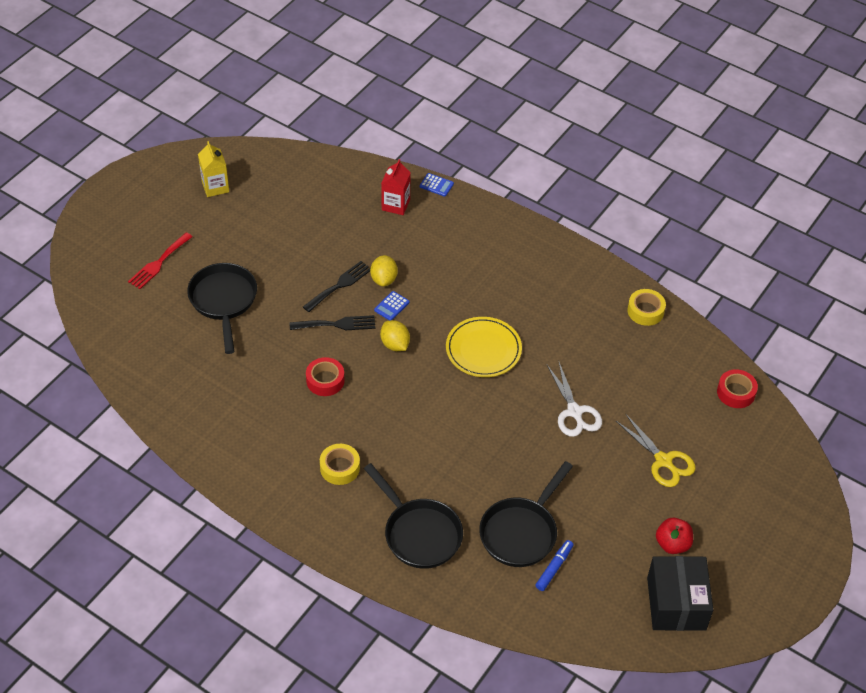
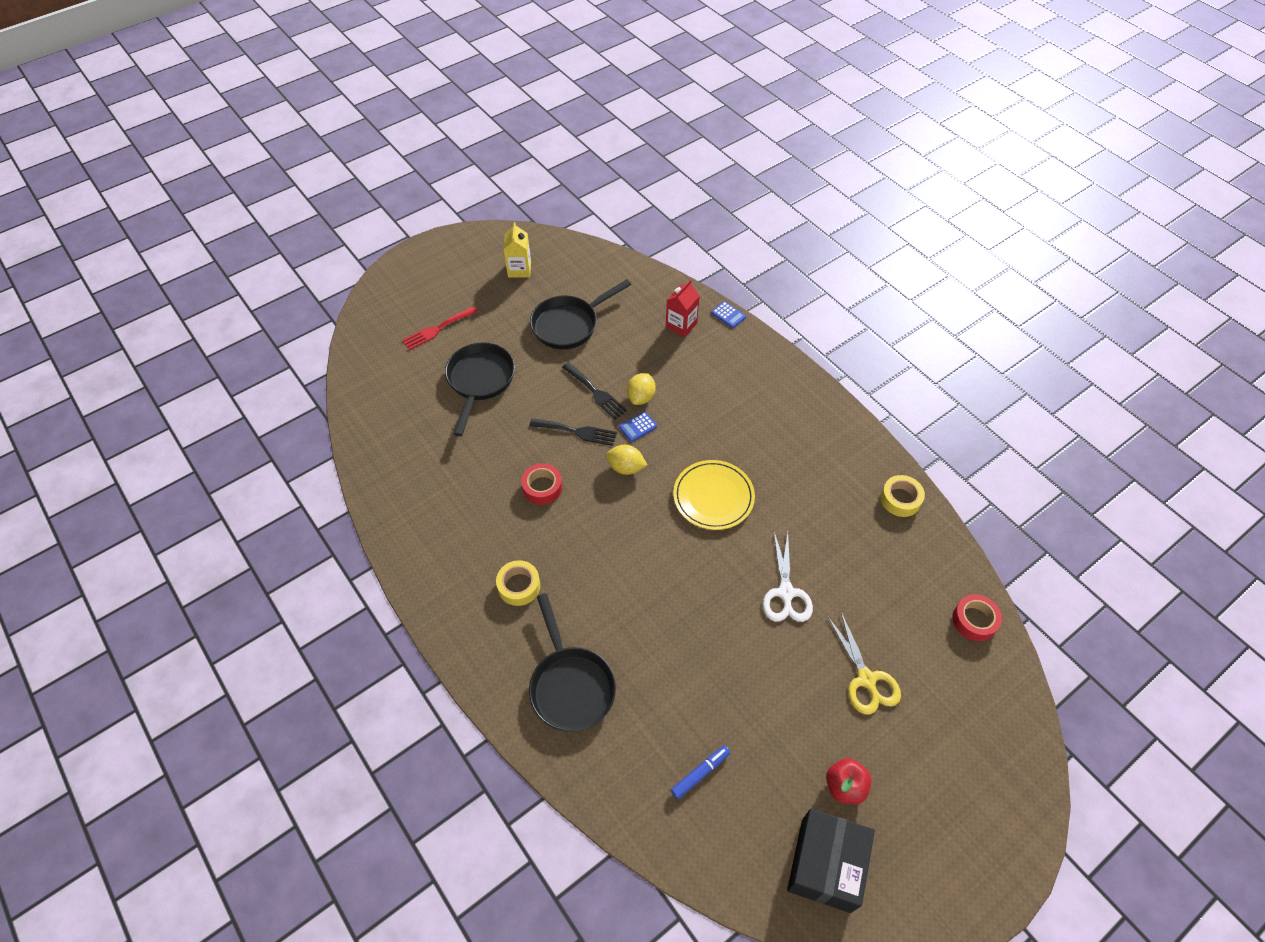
camera: 20 degrees right, 5 degrees up
black fork [303,261,370,312] -> black fork turned 75 degrees clockwise [562,362,627,419]
yellow lemon [380,320,410,351] -> yellow lemon turned 60 degrees counterclockwise [606,445,647,475]
black pan [479,461,573,567] -> black pan moved to [530,279,631,349]

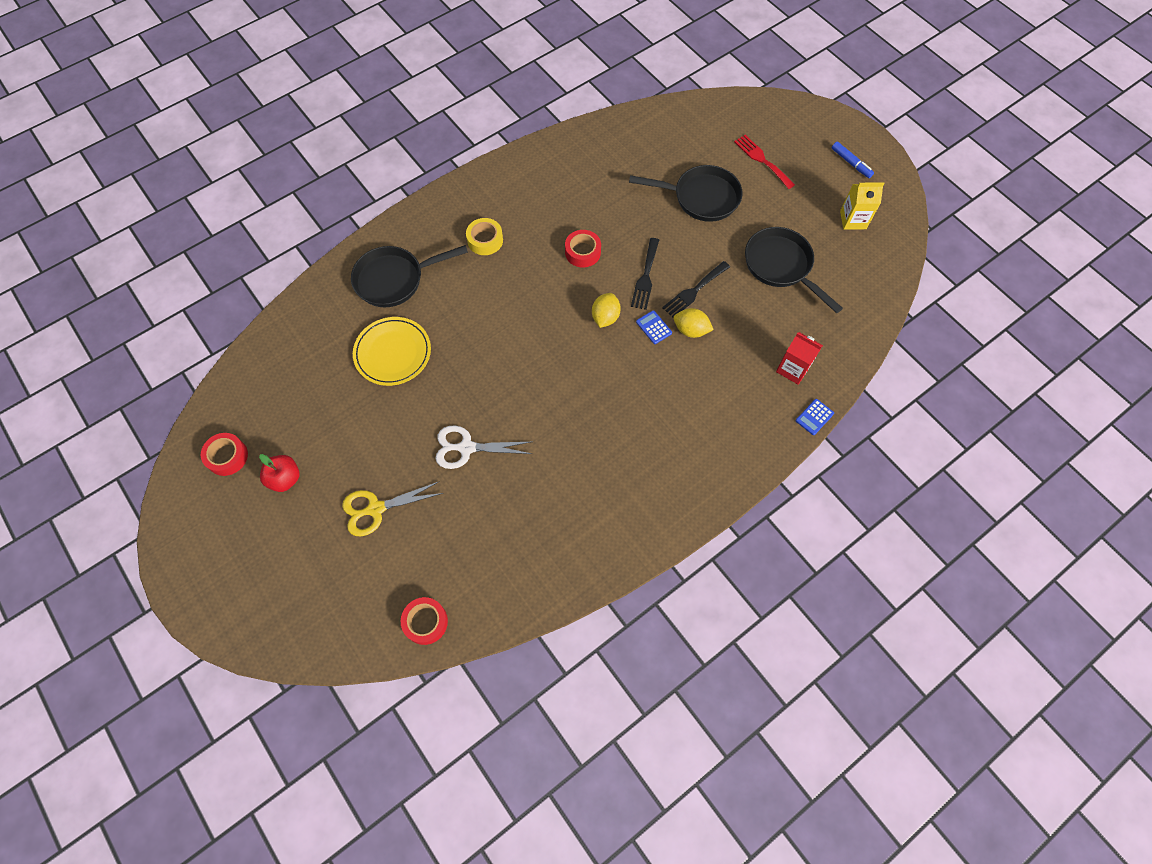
camera: 90 degrees right, 10 degrees up
blue marker [671,745,730,799] -> blue marker moved to [832,142,874,178]
yellow plate [673,460,755,530] -> yellow plate moved to [353,317,431,386]
black box [787,808,875,913] -> red tape [201,433,248,476]
yellow tape [880,475,925,517] -> none

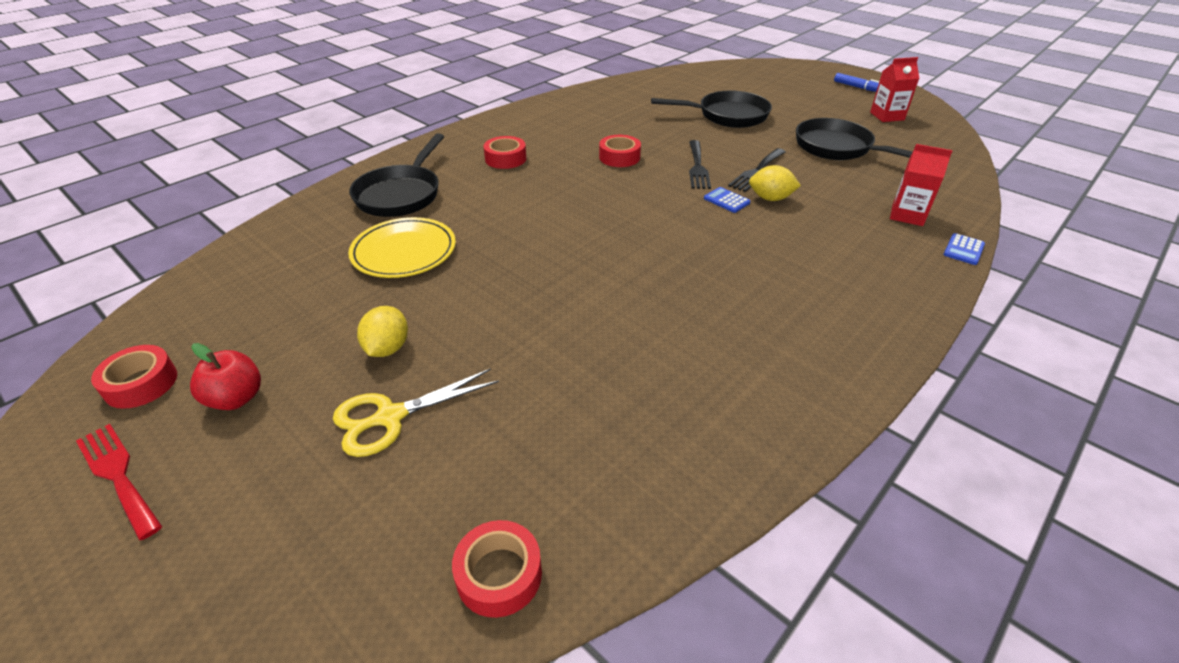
camera: 10 degrees left, 25 degrees down
black pan [351,245,468,307] -> black pan turned 45 degrees counterclockwise [349,133,444,217]
white scissors [436,426,532,469] -> none
yellow tape [466,218,503,255] -> red tape [484,136,526,169]
yellow lemon [592,293,621,328] -> yellow lemon moved to [357,306,408,357]
red fork [734,135,795,189] -> red fork moved to [76,424,162,540]
yellow carton [840,182,885,230] -> red carton [870,57,919,122]

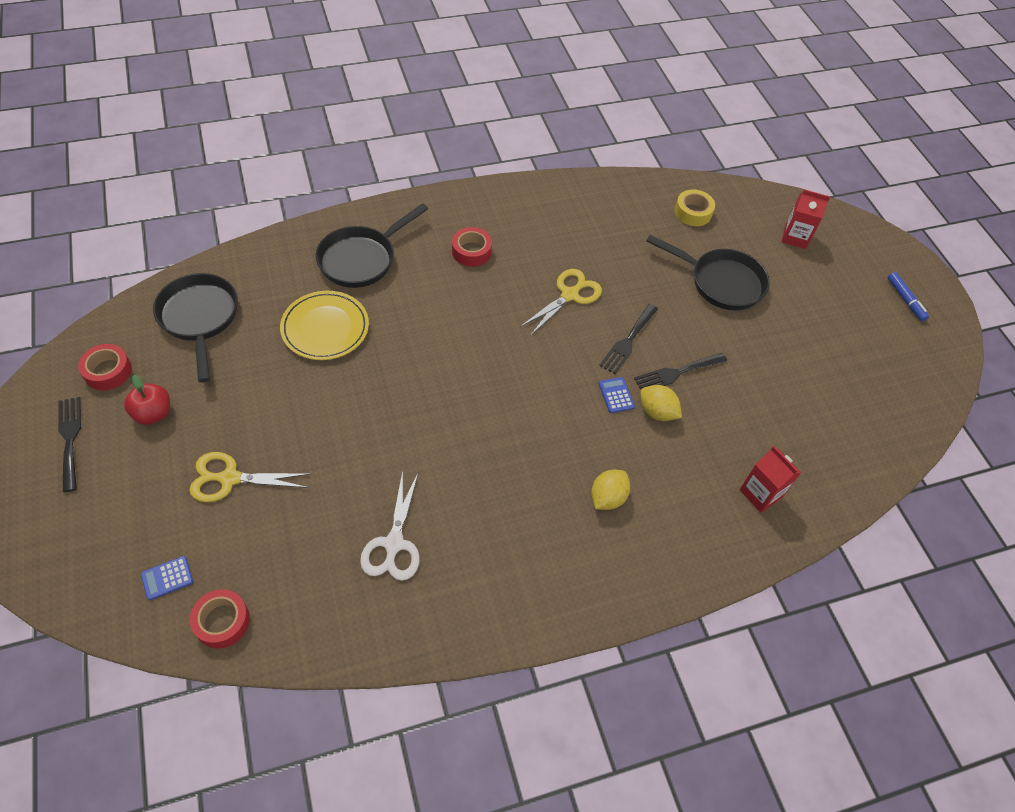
camera: 25 degrees right, 15 degrees up
red fork [76,424,162,540] -> black fork [58,397,81,492]
yellow lemon [357,306,408,357] -> yellow lemon moved to [591,470,630,510]
red tape [599,135,641,167] -> yellow scissors [520,269,602,336]
black pan [796,118,912,160] -> black pan moved to [153,273,238,383]
red carton [870,57,919,122] -> red carton moved to [782,189,830,249]
blue calculator [943,233,985,265] -> blue calculator moved to [141,556,193,600]
none -> white scissors [360,471,420,581]
none -> yellow tape [675,190,715,226]

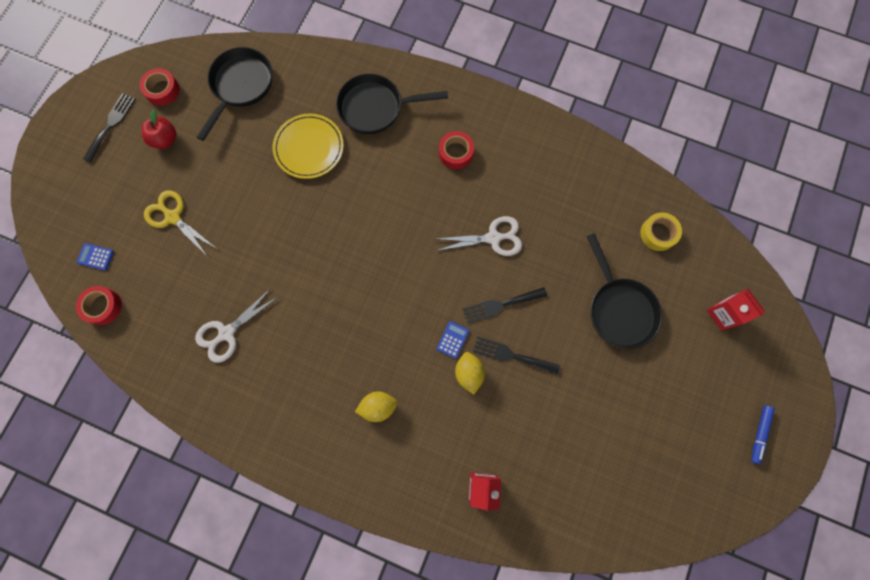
camera: 45 degrees right, 20 degrees up
yellow scissors [520,269,602,336] -> white scissors [436,216,522,256]

